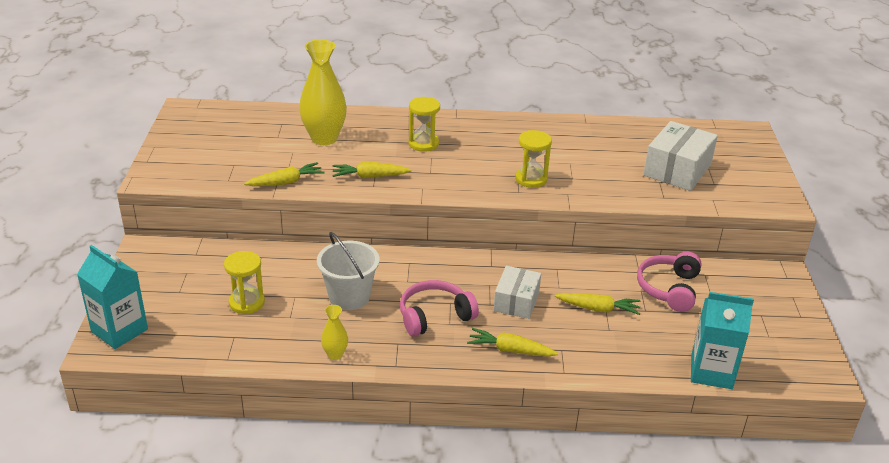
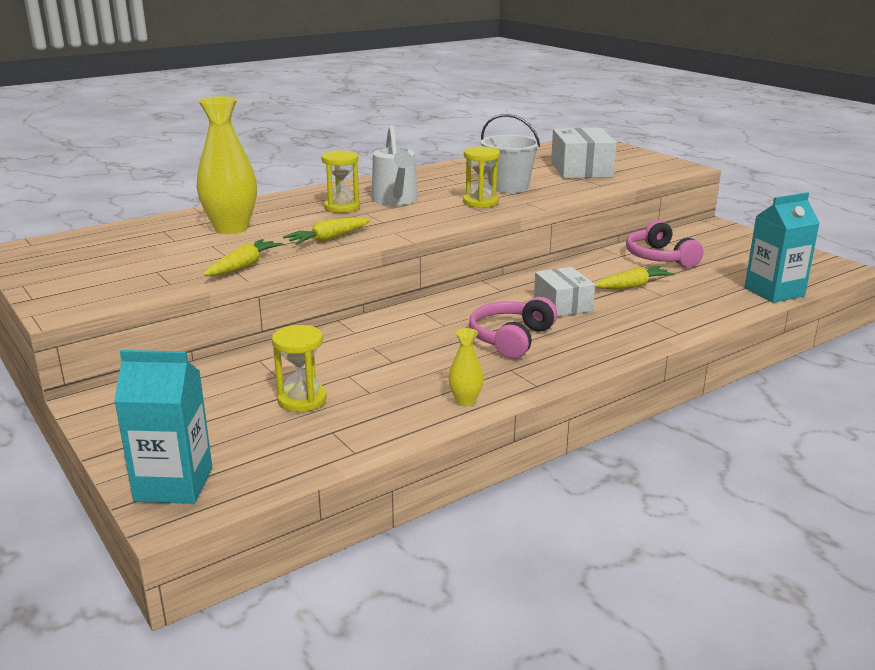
camera: 35 degrees left, 10 degrees down
white bucket [317,232,379,310] -> white bucket moved to [481,114,540,193]
yellow carrot [467,328,558,357] -> none
none -> white watering can [372,126,418,205]

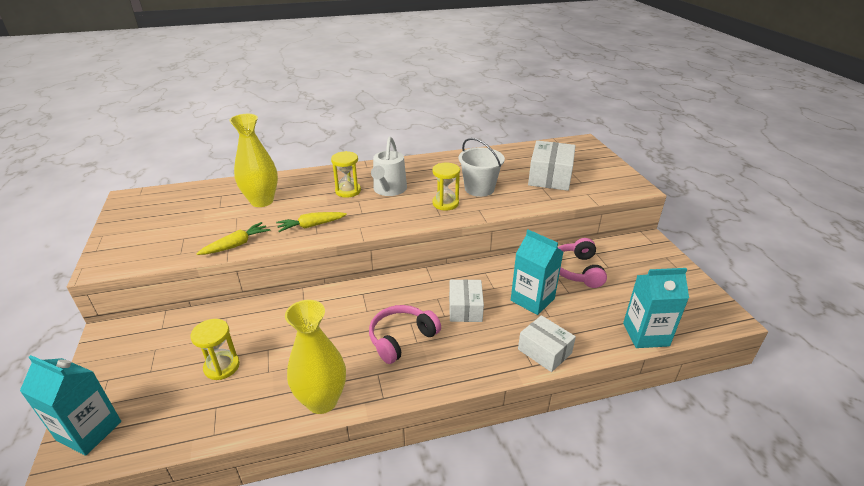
camera: 20 degrees right, 10 degrees up
yellow vase [448,328,484,406] -> yellow vase [285,300,346,414], size x2.12
yellow carrot [595,266,675,289] -> turquoise carton [511,230,563,315]
none -> white box [518,315,576,372]

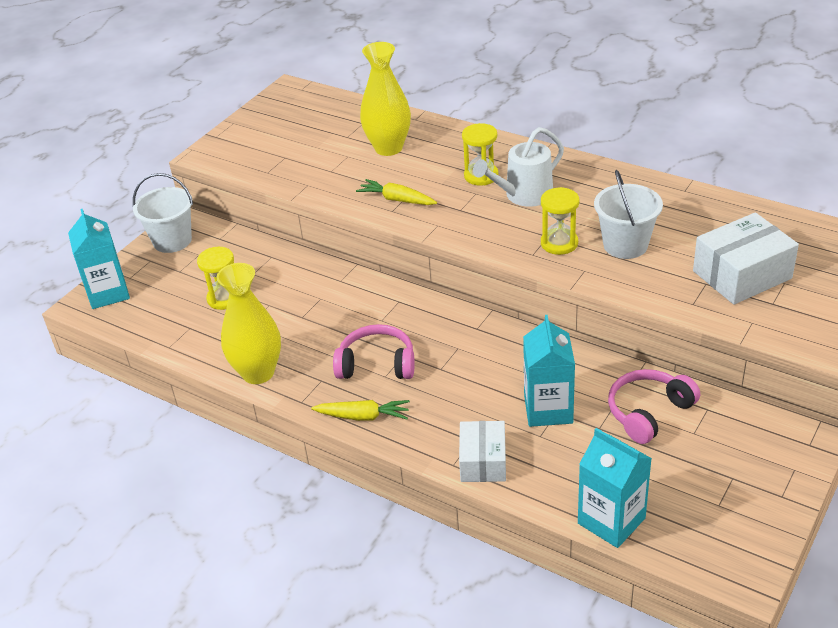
camera: 50 degrees right, 5 degrees up
yellow carrot [196,222,270,255] -> yellow carrot moved to [311,400,410,421]
white box [449,279,484,322] -> none
none -> white bucket [133,173,193,253]

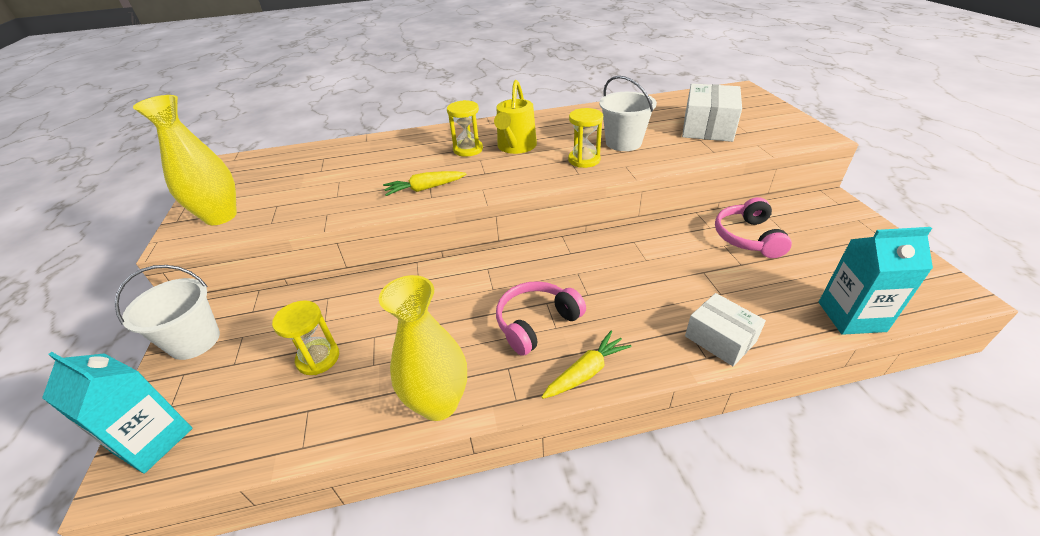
camera: 45 degrees left, 0 degrees up
yellow vase [360,42,411,156] -> yellow vase moved to [133,95,237,225]
white watering can [473,127,564,207] -> yellow watering can [494,80,537,154]
turquoise carton [523,315,575,427] -> none

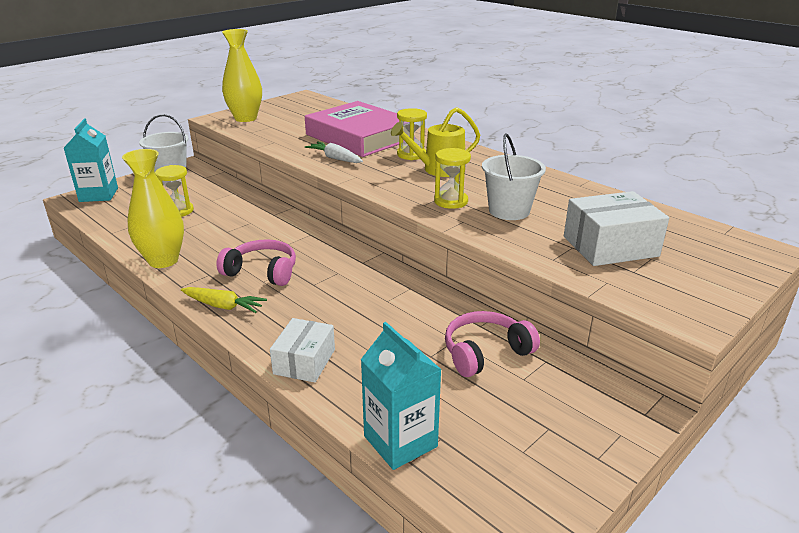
camera: 55 degrees right, 10 degrees down
yellow carrot [383,171,467,196] -> white carrot [305,142,363,163]
none -> pink book [305,101,410,157]

